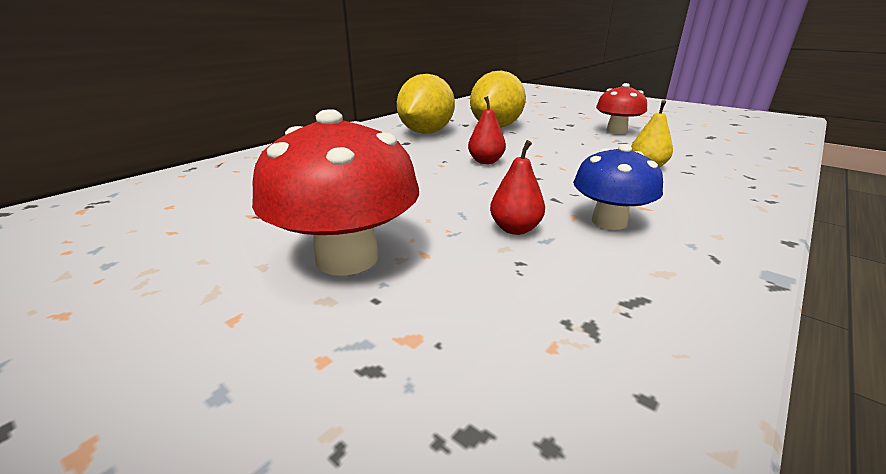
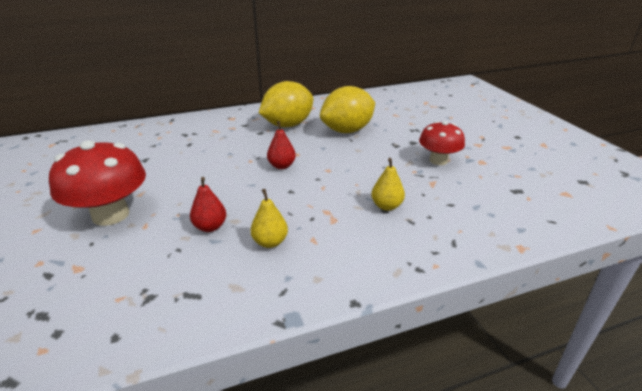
camera: 30 degrees right, 5 degrees up
blue mushroom [573,144,663,230] -> yellow pear [250,189,288,248]

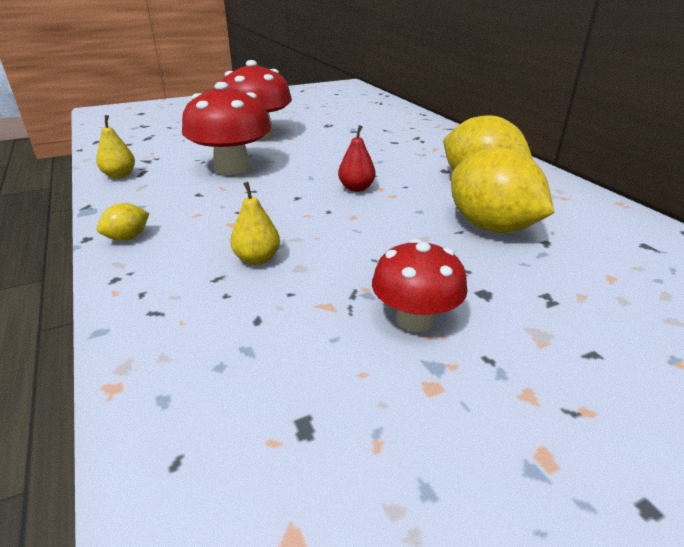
camera: 85 degrees right, 0 degrees up
red pear [190,177,226,232] -> red mushroom [182,82,271,175]
yellow pear [250,189,288,248] -> yellow pear moved to [96,115,135,179]
none -> yellow lemon [97,203,149,241]

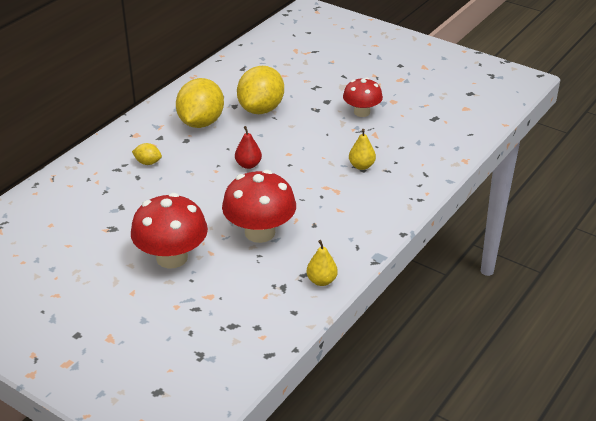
camera: 120 degrees left, 5 degrees up
yellow lemon [97,203,149,241] -> yellow lemon moved to [132,143,162,165]

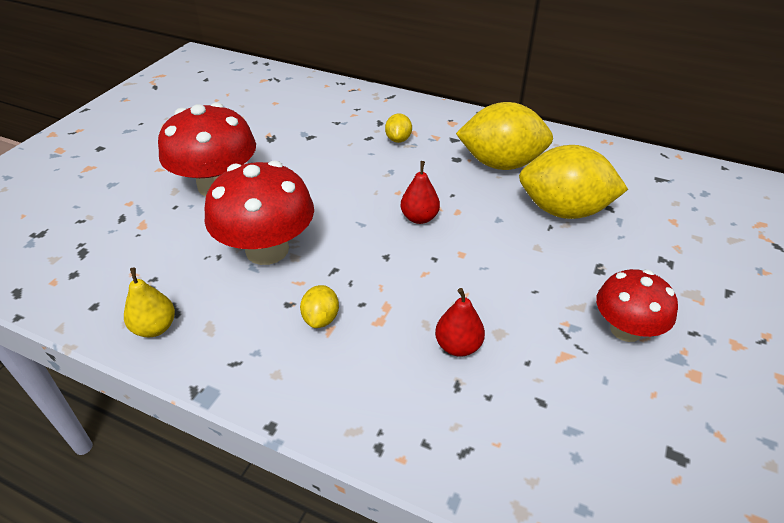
camera: 80 degrees right, 5 degrees up
yellow pear [349,129,376,170] -> red pear [435,288,485,357]
none -> yellow lemon [300,285,339,328]

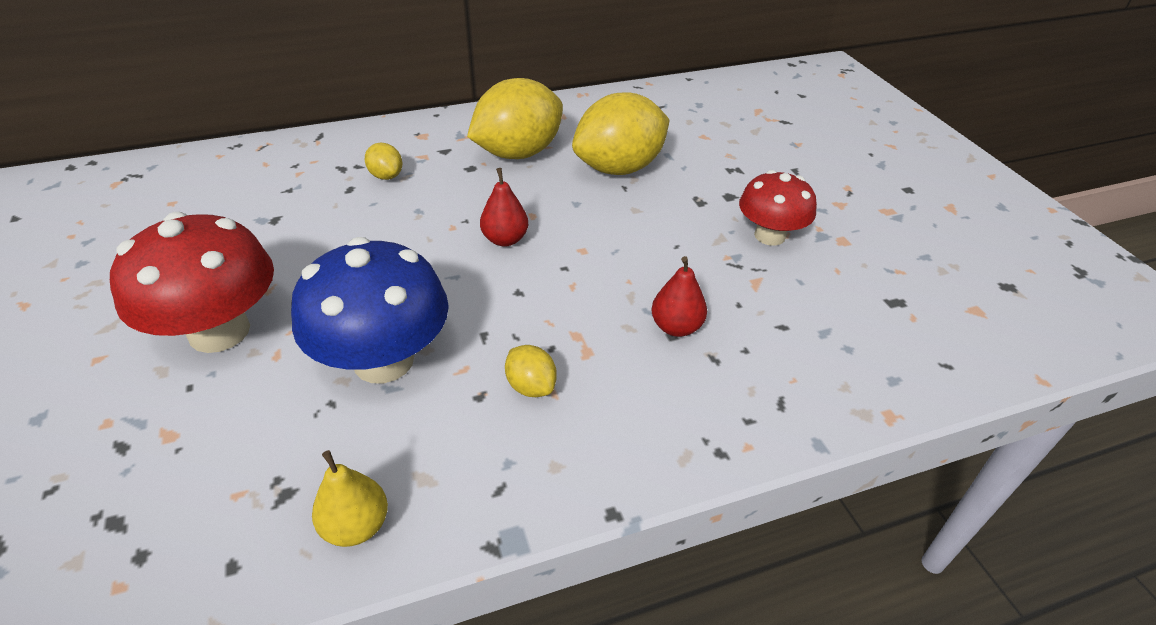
camera: 45 degrees left, 0 degrees up
red mushroom [205,160,314,265] -> blue mushroom [291,237,449,383]

